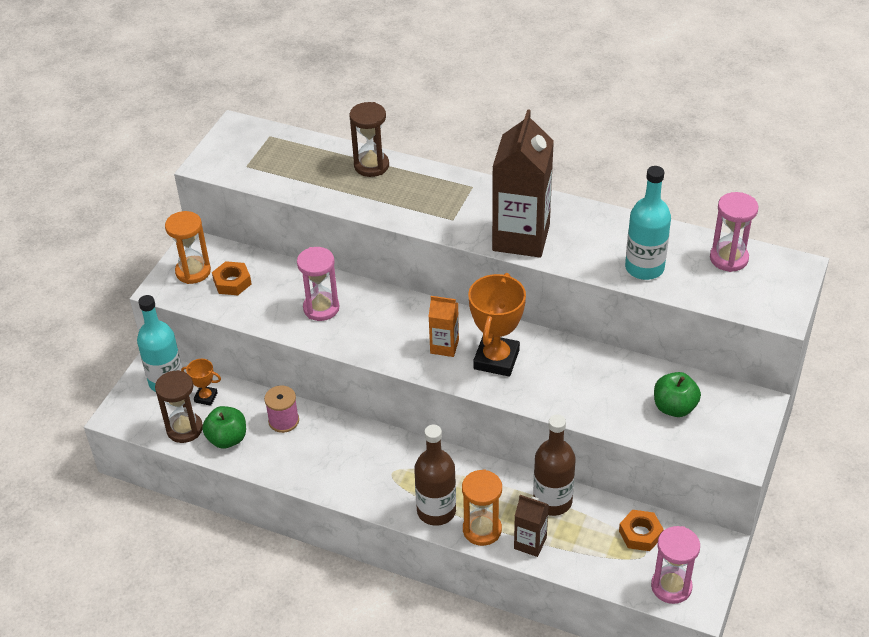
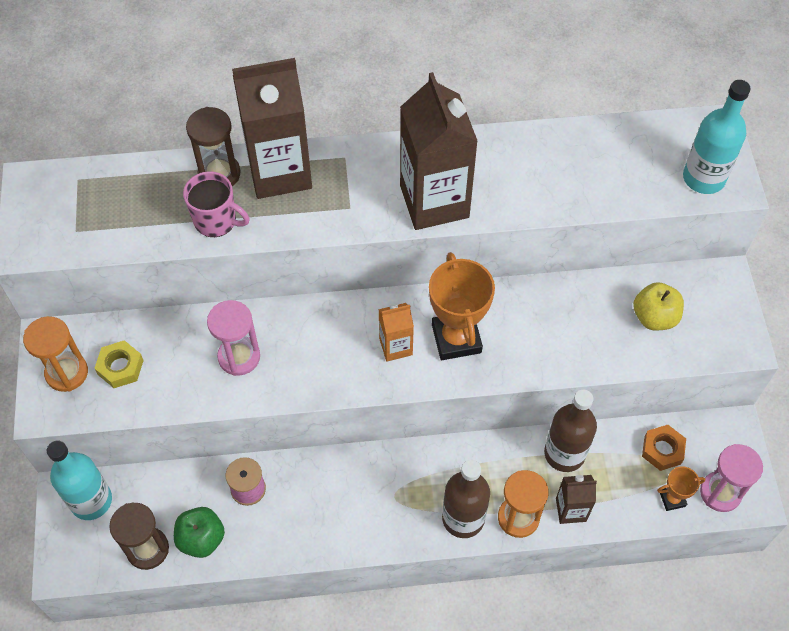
camera: 30 degrees left, 15 degrees up
orange trophy [181,359,221,406] -> orange trophy moved to [657,466,705,511]
orange nut [212,261,251,295] -> yellow nut [94,340,144,388]
turquoise bottle [625,166,671,280] -> turquoise bottle moved to [683,80,751,194]
green apple [654,372,701,417] -> yellow apple [633,282,684,331]
pink hourglass [710,192,758,272] -> none
none -> pink mug [183,171,250,237]
none -> brown carton [232,58,312,199]

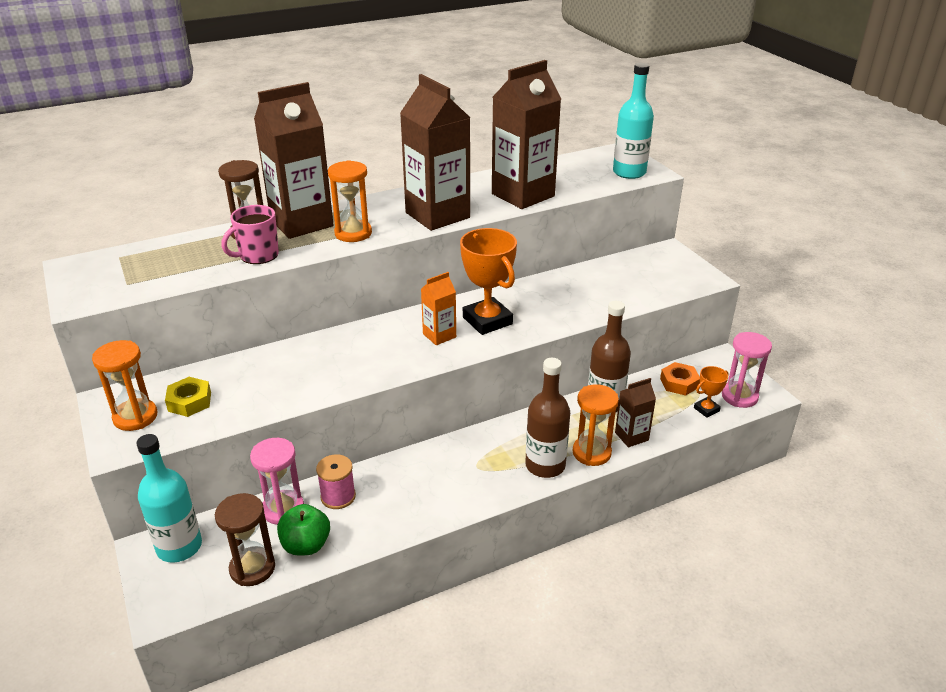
camera: 20 degrees left, 25 degrees down
pink mug [183,171,250,237] -> pink mug turned 135 degrees clockwise [221,205,279,264]
pink hourglass [207,300,260,376] -> pink hourglass moved to [250,438,304,525]
yellow apple [633,282,684,331] -> none
none -> orange hourglass [328,160,372,242]
none -> brown carton [492,60,561,209]

